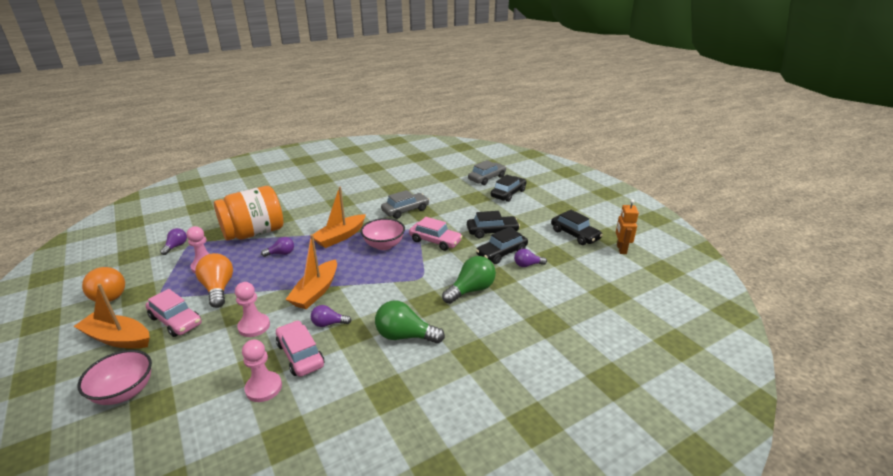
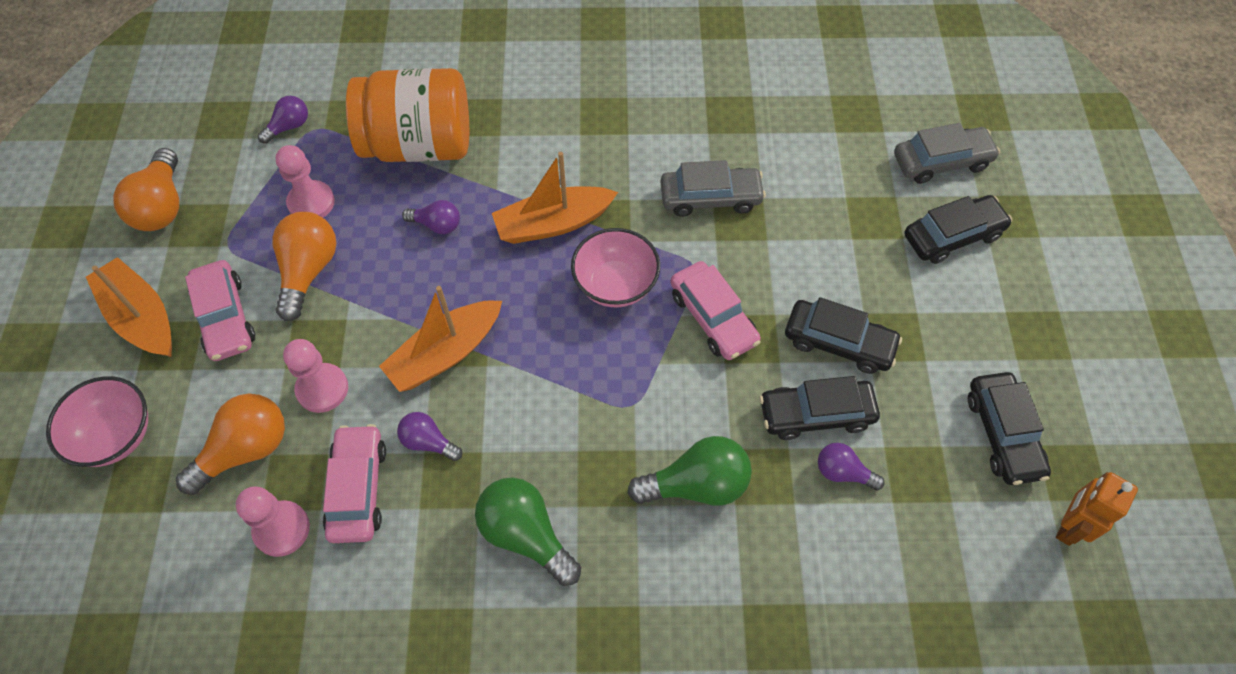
camera: 30 degrees right, 30 degrees up
none -> orange light bulb [176,394,285,495]

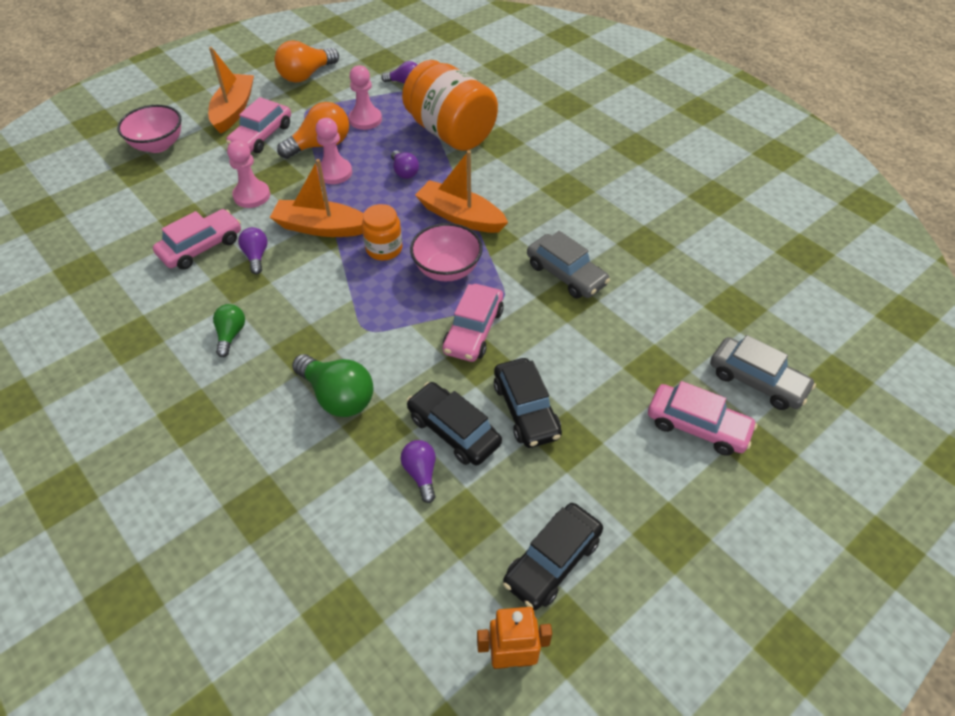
camera: 50 degrees right, 10 degrees down
orange light bulb [176,394,285,495] -> none
pink pawn [236,486,310,557] -> pink pawn moved to [316,118,352,184]
green light bulb [475,477,581,586] -> green light bulb [213,304,245,357], size x0.58
black car [905,195,1012,264] -> pink car [648,381,757,456]
none -> orange jar [362,204,402,261]

